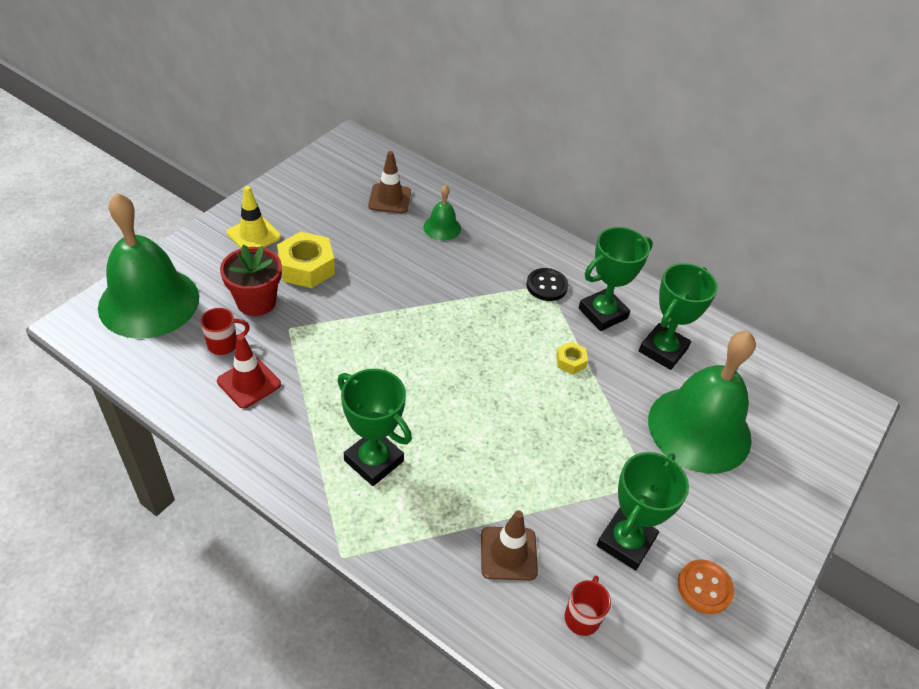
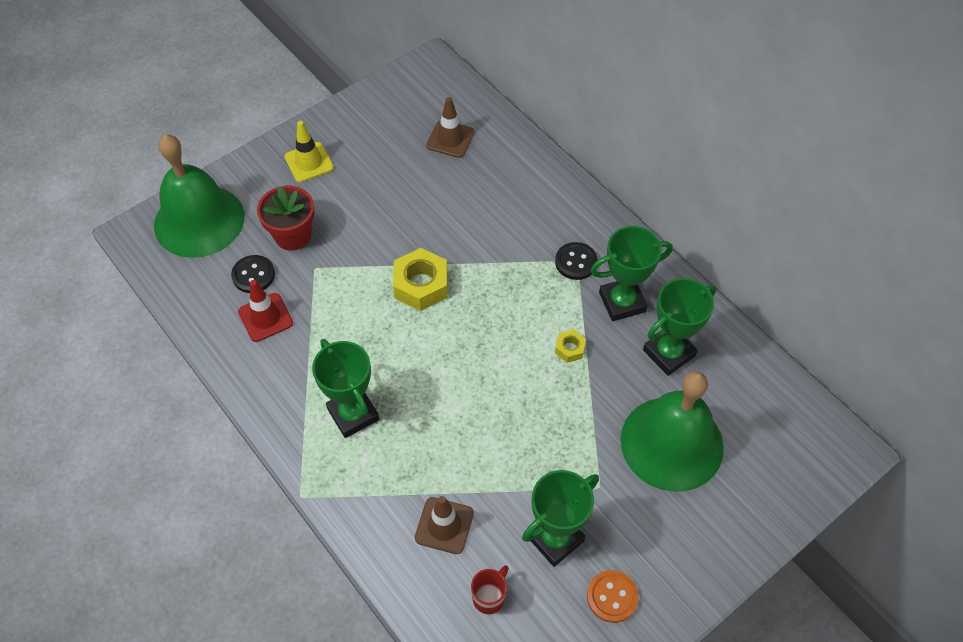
camera: 20 degrees right, 10 degrees up
red mug [200,308,250,355] -> black button [231,255,275,293]
yellow nut [277,232,335,288] -> yellow nut moved to [393,248,448,311]
green bell [423,185,461,241] -> none

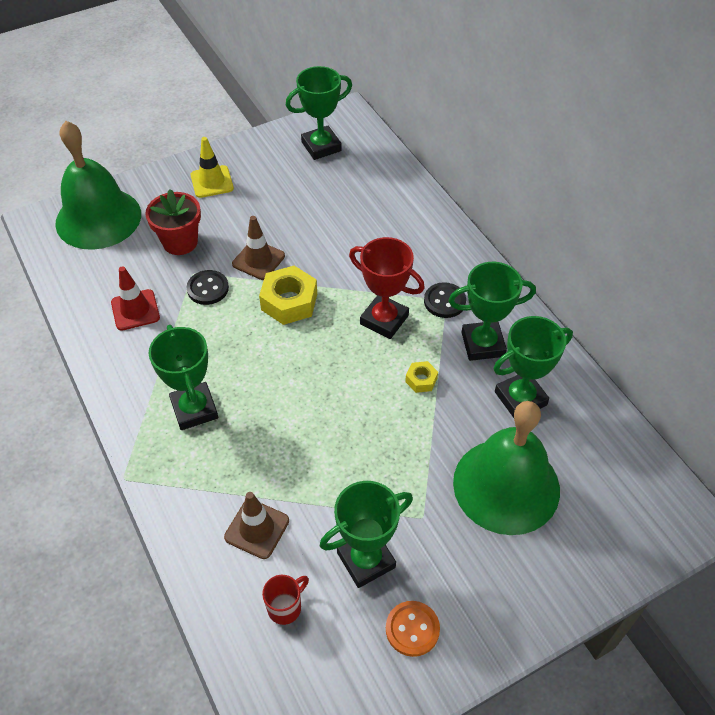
camera: 10 degrees right, 5 degrees down
black button [231,255,275,293] -> black button moved to [187,270,229,305]
brown traffic cone [426,97,474,158] -> brown traffic cone moved to [232,216,285,280]
none -> green trophy [286,66,352,160]
none -> red trophy [349,237,425,339]

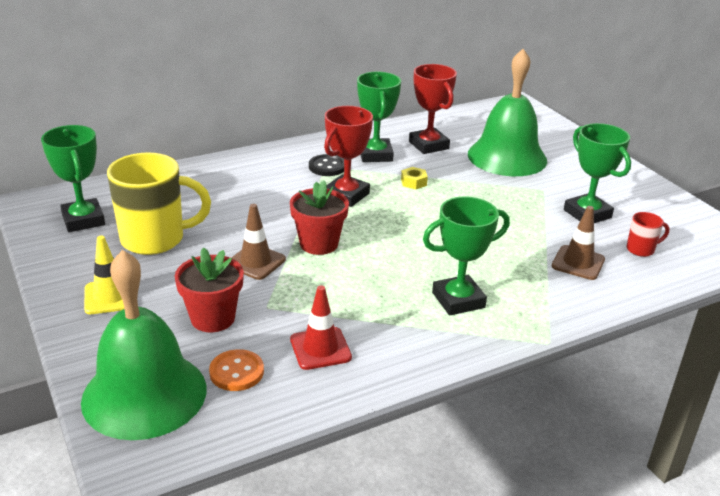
camera: 90 degrees left, 20 degrees down
black button [187,270,229,305] -> none
yellow nut [259,266,317,325] -> red flower pot [290,180,349,255]
red mug [262,575,309,625] -> red mug turned 120 degrees clockwise [626,212,669,257]
orange button [386,601,440,657] -> orange button moved to [209,349,264,391]
green trophy [493,316,573,418] -> red trophy [409,64,457,154]
none -> yellow mug [107,153,211,255]

